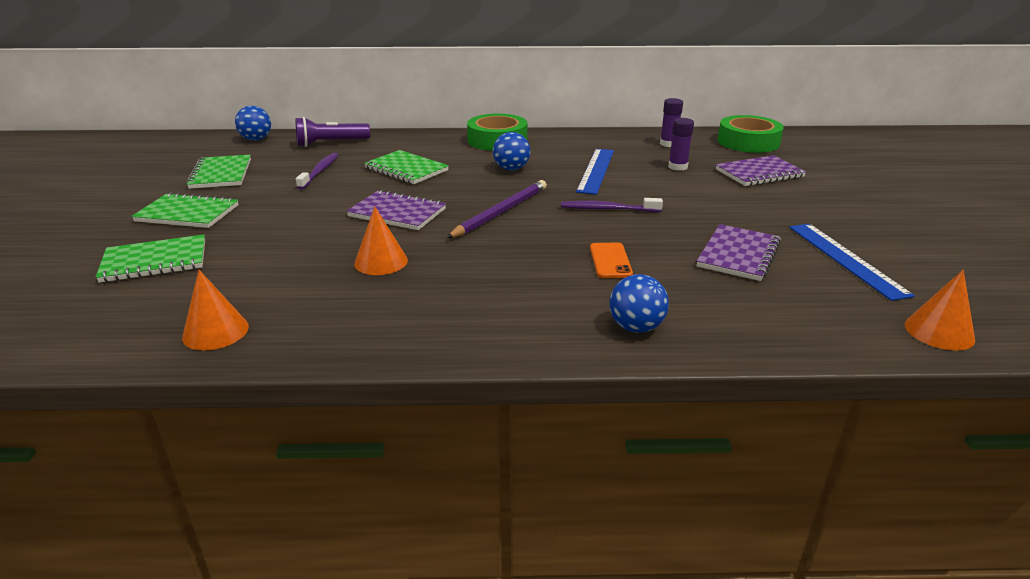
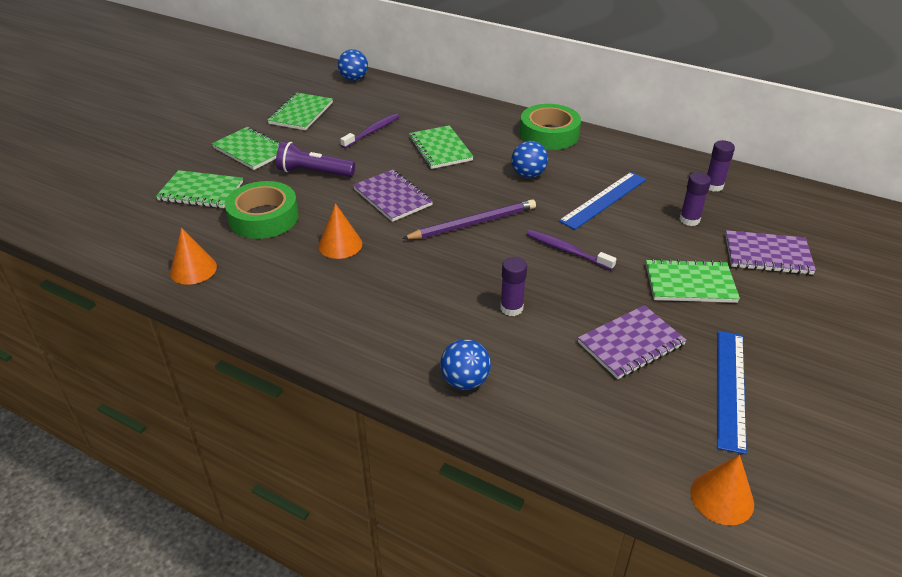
camera: 30 degrees right, 10 degrees up
purple flashlight [295,117,370,147] -> purple flashlight moved to [276,142,355,177]
orange phone [590,243,633,278] -> purple glue stick [500,257,527,316]
green tape [718,115,784,153] -> green tape moved to [225,181,299,239]
none -> green notebook [646,259,740,303]

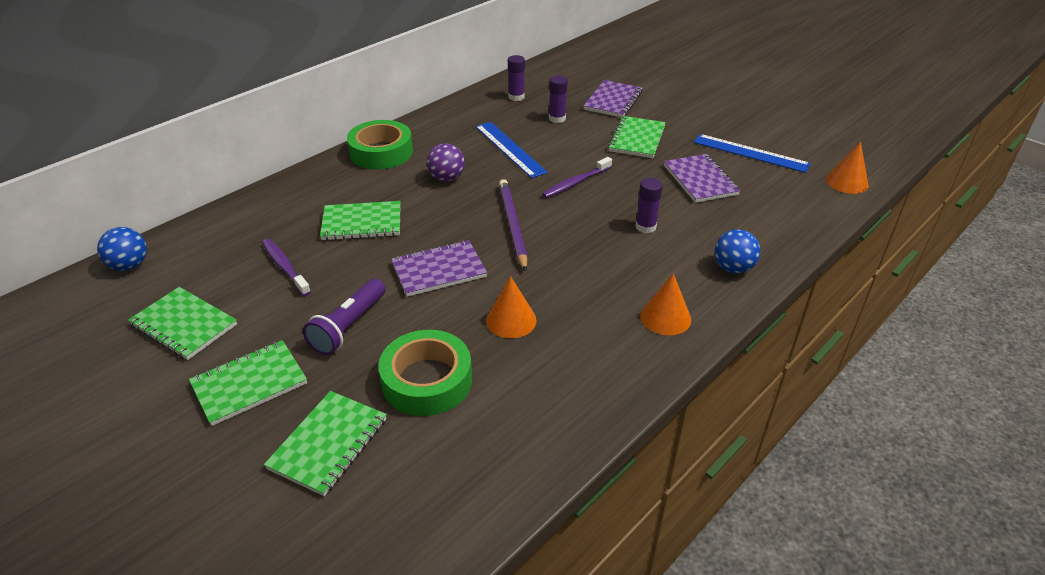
camera: 75 degrees left, 0 degrees up
orange cone [170,227,217,285] -> orange cone moved to [640,273,691,335]
blue ball [511,141,548,178] -> purple ball [427,143,465,182]

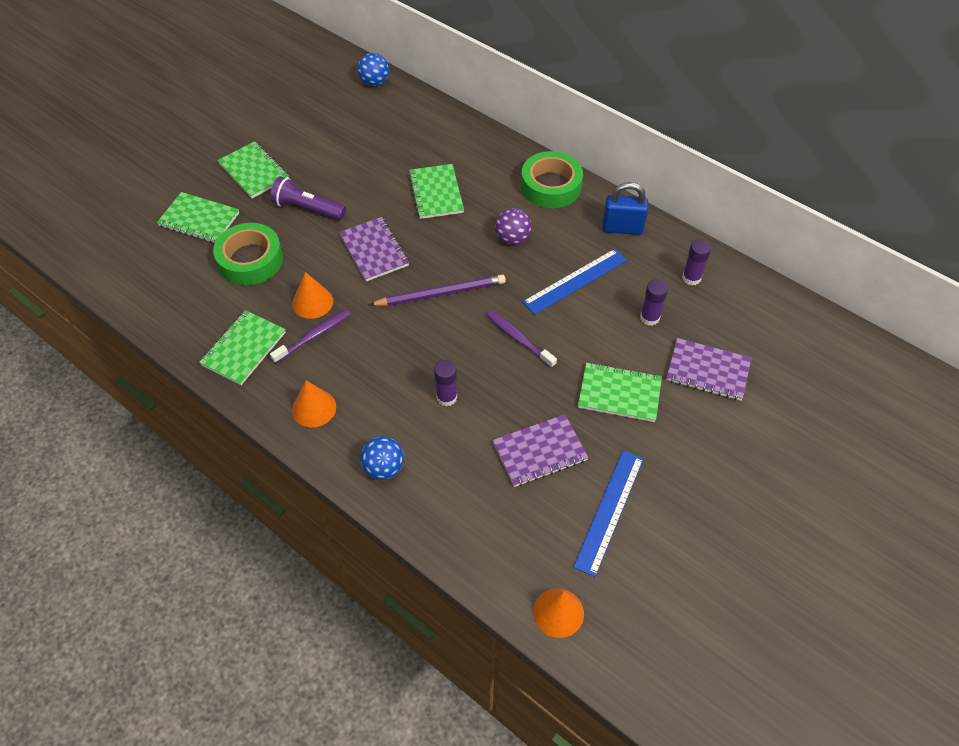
camera: 85 degrees right, 15 degrees up
green notebook [128,287,237,360] -> green notebook moved to [199,310,286,385]
purple toothbrush [262,239,311,296] -> purple toothbrush moved to [270,310,350,364]
none -> blue padlock [603,182,648,235]

